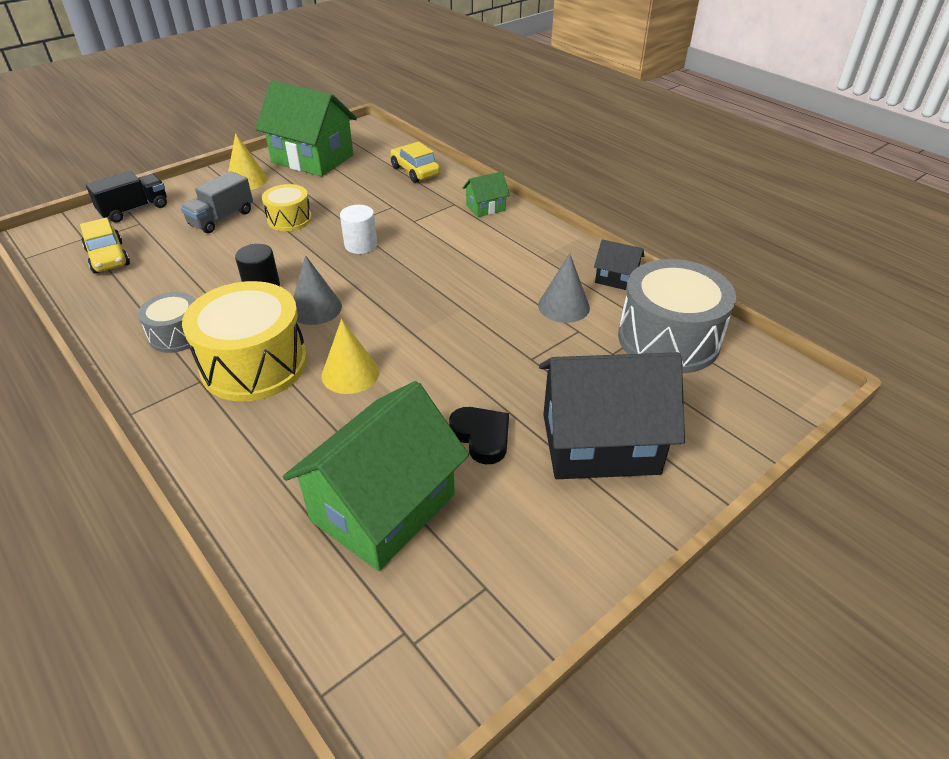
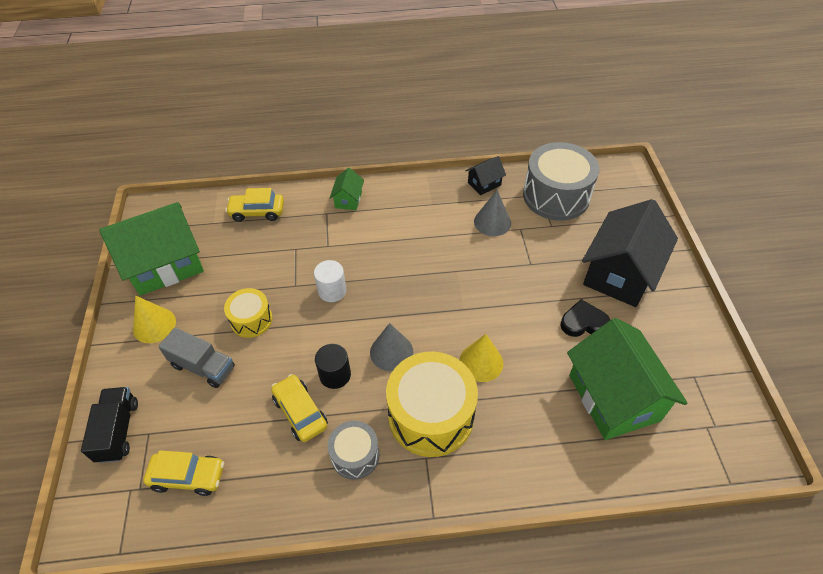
camera: 55 degrees left, 10 degrees up
grey truck [180,171,253,234] -> grey truck turned 45 degrees counterclockwise [158,327,235,388]
none -> yellow car [271,374,328,442]

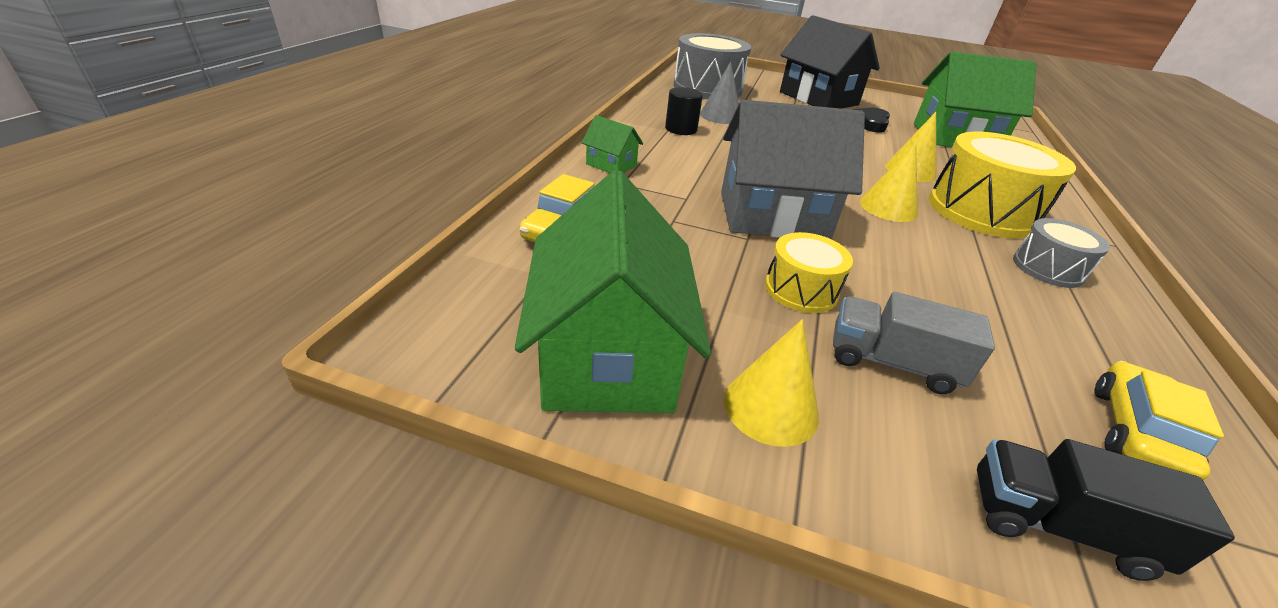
camera: 70 degrees left, 15 degrees down
grey truck [158,327,235,388] -> grey truck turned 120 degrees counterclockwise [833,292,995,394]
yellow car [271,374,328,442] -> none
white cylinder [314,260,347,302] -> grey house [721,99,865,239]
black cylinder [315,344,351,389] -> black cylinder moved to [665,87,703,135]
grey cone [370,323,413,371] -> yellow cone [860,142,918,222]
black house [465,156,506,195] -> none

